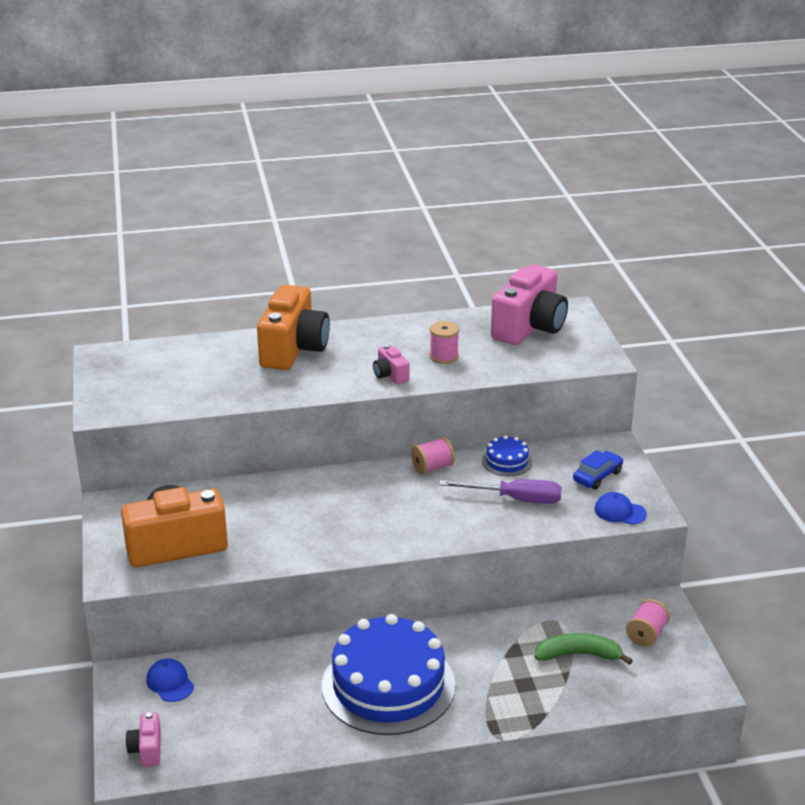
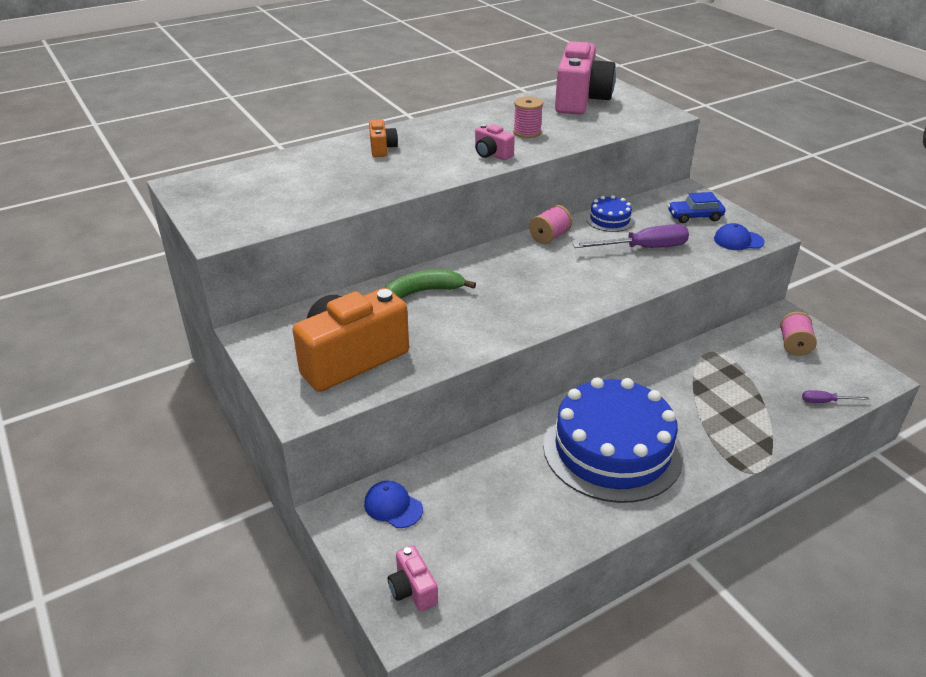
camera: 20 degrees left, 5 degrees up
orange camera [257,285,330,370] -> orange camera [369,119,398,157], size x0.45
green banana [534,633,633,665] -> green banana moved to [384,269,476,299]
blue car [573,450,623,490] -> blue car turned 120 degrees counterclockwise [668,192,725,223]
none -> purple screwdriver [802,390,869,403]

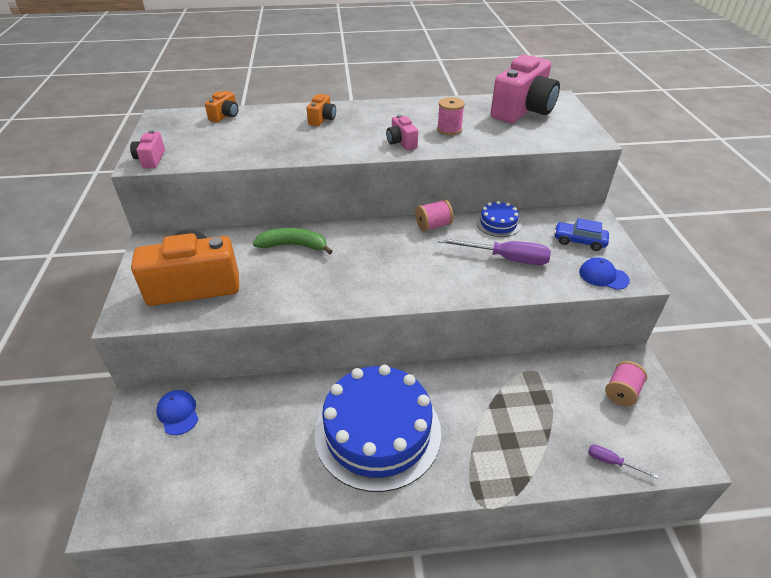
camera: 25 degrees right, 5 degrees up
pink camera [388,545,438,611] -> pink camera moved to [130,130,165,168]
none -> orange camera [205,91,239,122]

